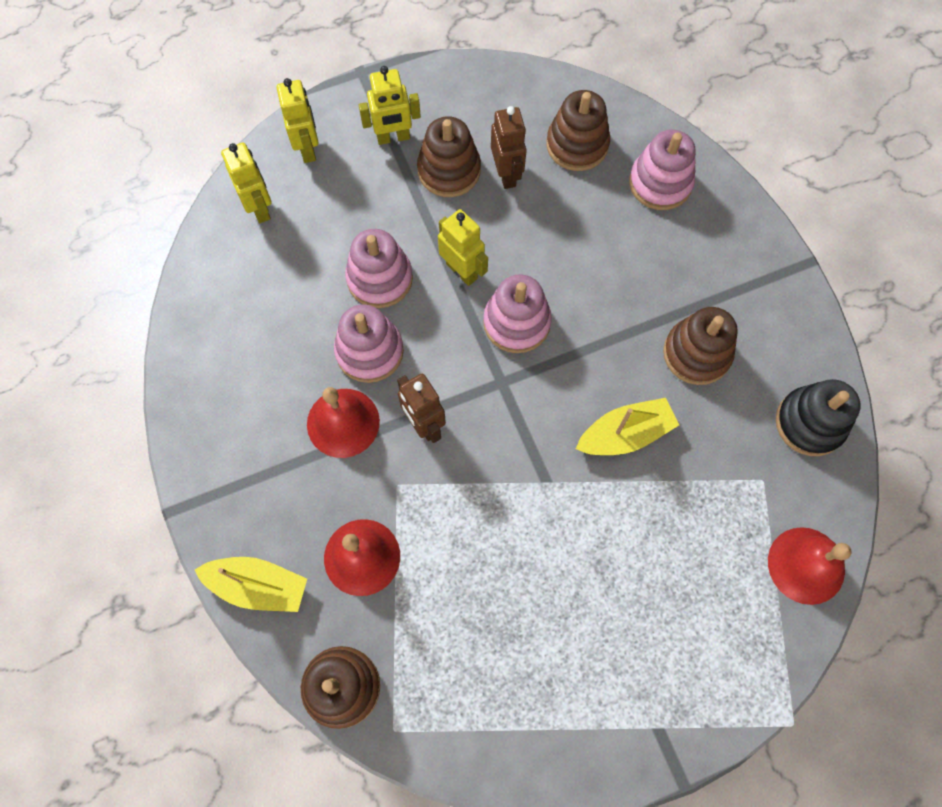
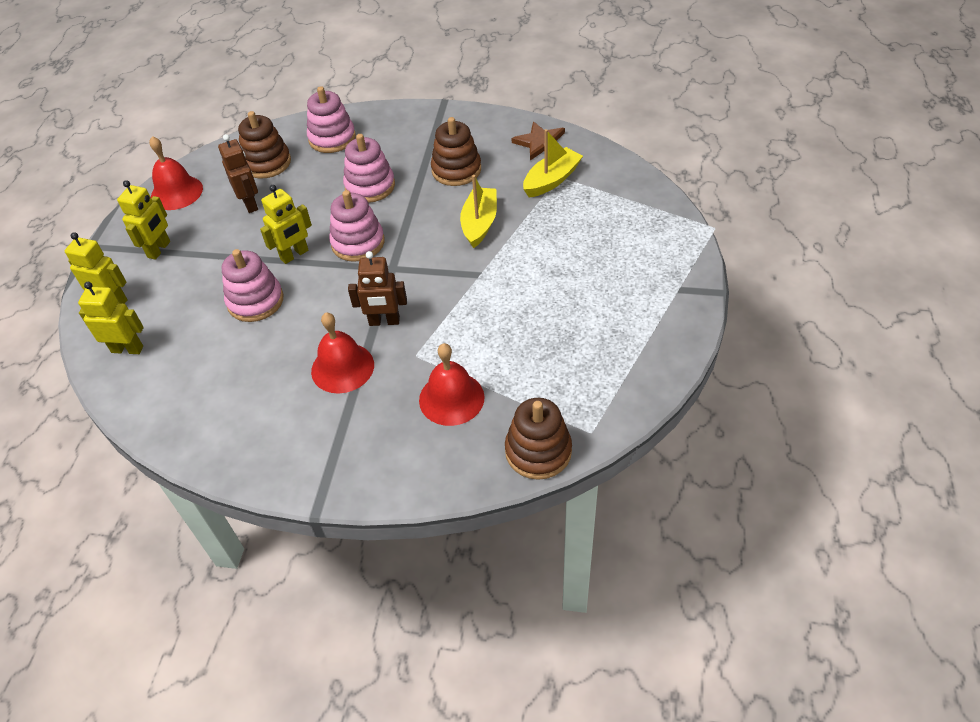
camera: 55 degrees left, 20 degrees down
yellow boat [195,557,307,612] -> yellow boat moved to [523,129,583,198]
pink stacking toy [334,304,404,383] -> pink stacking toy moved to [343,134,395,203]
brown stacking toy [417,116,481,197] -> none
yellow robot [438,209,488,286] -> yellow robot turned 150 degrees clockwise [260,185,312,264]
brown robot [491,106,527,189] -> brown robot turned 45 degrees clockwise [218,134,258,213]
red bell [768,527,852,605] -> red bell moved to [149,136,203,210]
black stacking toy [776,379,860,456] -> brown star [512,122,565,161]

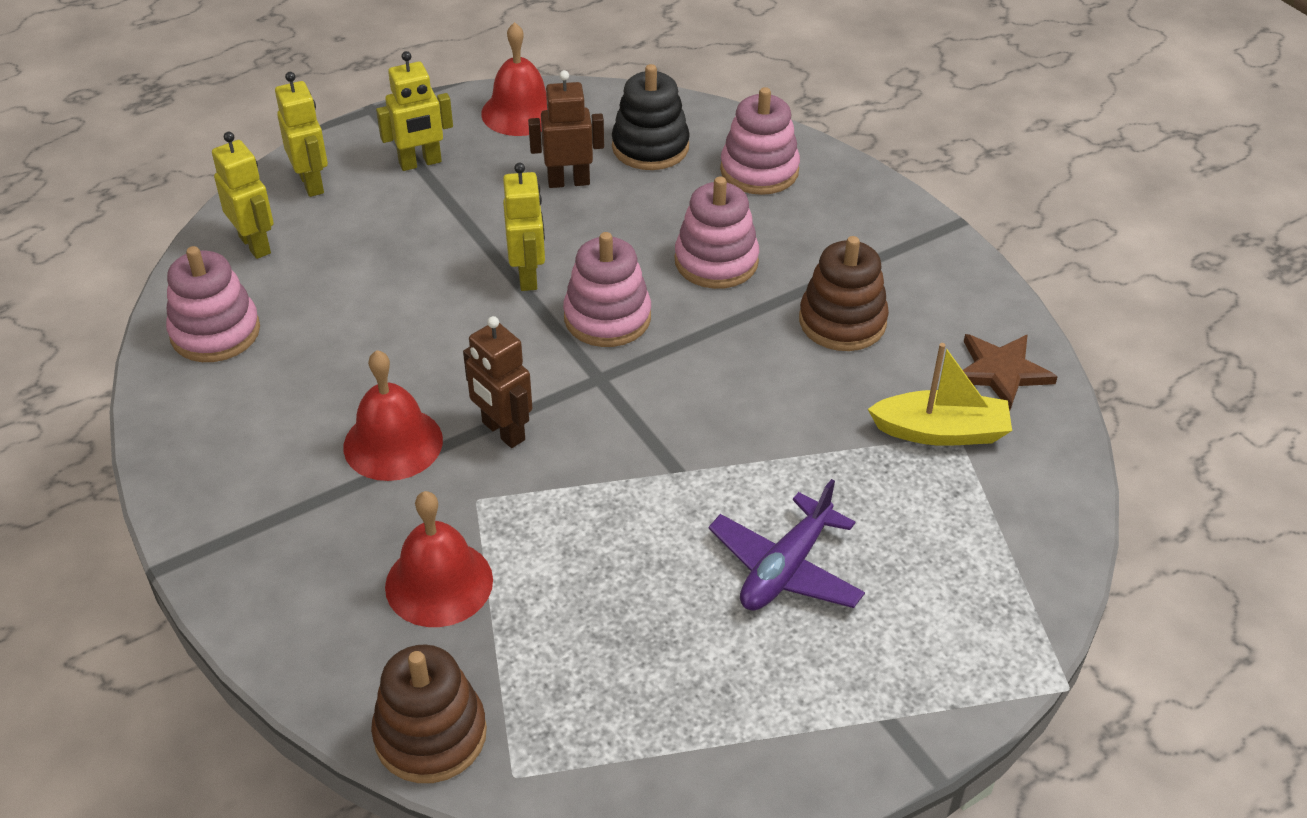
camera: 45 degrees right, 5 degrees down
brown robot [218,134,258,213] -> brown robot turned 120 degrees counterclockwise [528,70,604,188]
pink stacking toy [222,249,284,322] -> pink stacking toy moved to [166,246,260,362]
brown stacking toy [238,111,291,178] -> black stacking toy [612,64,690,170]
yellow robot [260,185,312,264] -> yellow robot turned 105 degrees counterclockwise [503,163,545,291]
yellow boat [460,175,497,248] -> none
none -> purple plane [709,479,865,611]

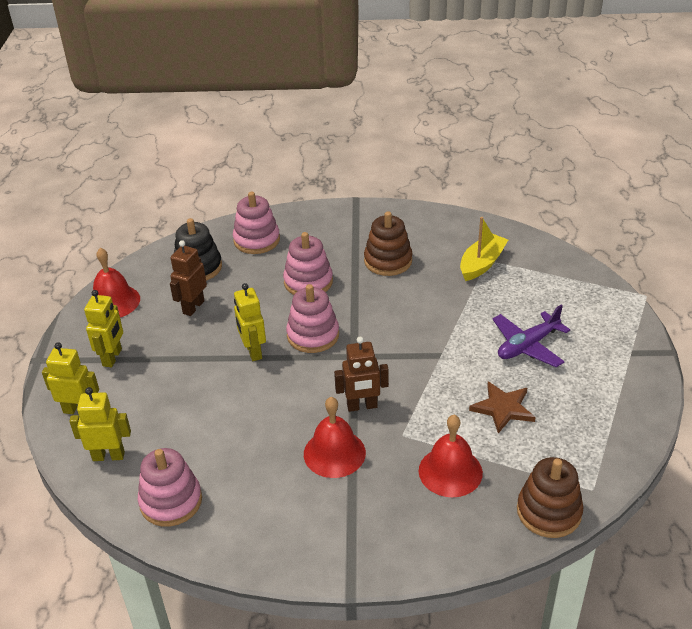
camera: 55 degrees left, 5 degrees down
yellow robot [503,163,545,291] -> yellow robot turned 135 degrees counterclockwise [234,283,266,361]
purple plane [709,479,865,611] -> purple plane turned 75 degrees clockwise [492,305,570,367]
brown star [963,334,1058,410] -> brown star moved to [469,382,535,434]

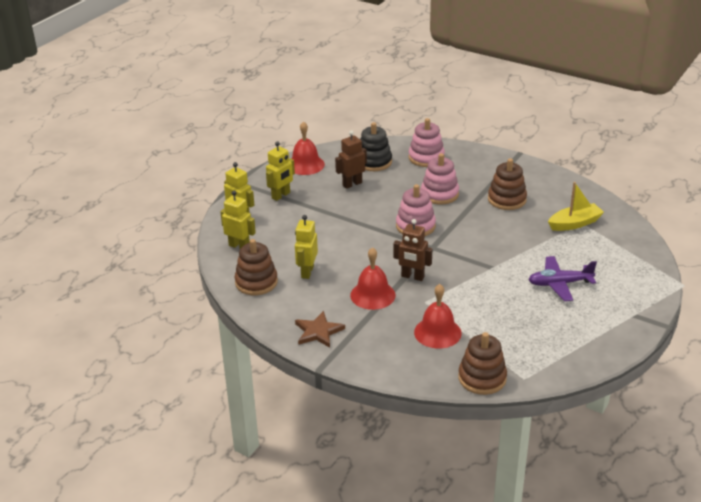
camera: 30 degrees right, 5 degrees down
pink stacking toy [138,448,202,527] -> brown stacking toy [235,239,278,295]
yellow robot [234,283,266,361] -> yellow robot moved to [295,215,318,279]
brown star [469,382,535,434] -> brown star moved to [295,311,345,348]

